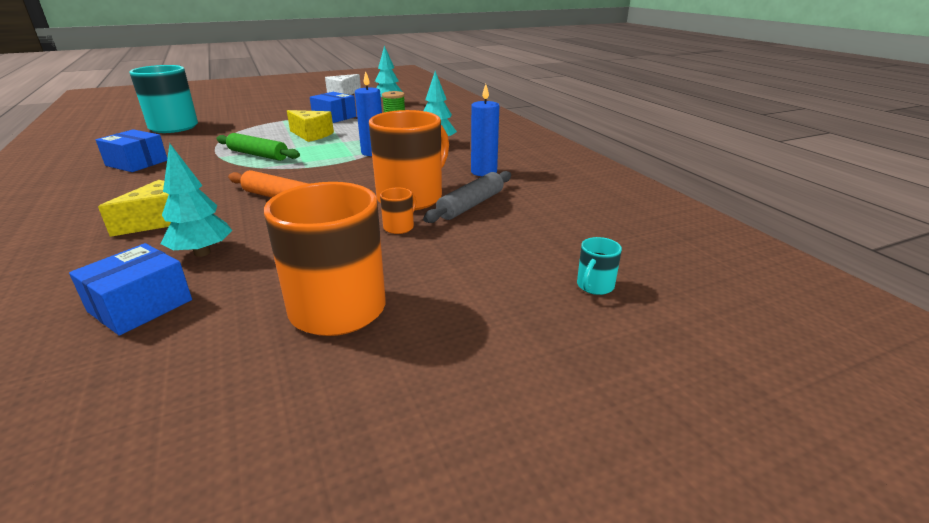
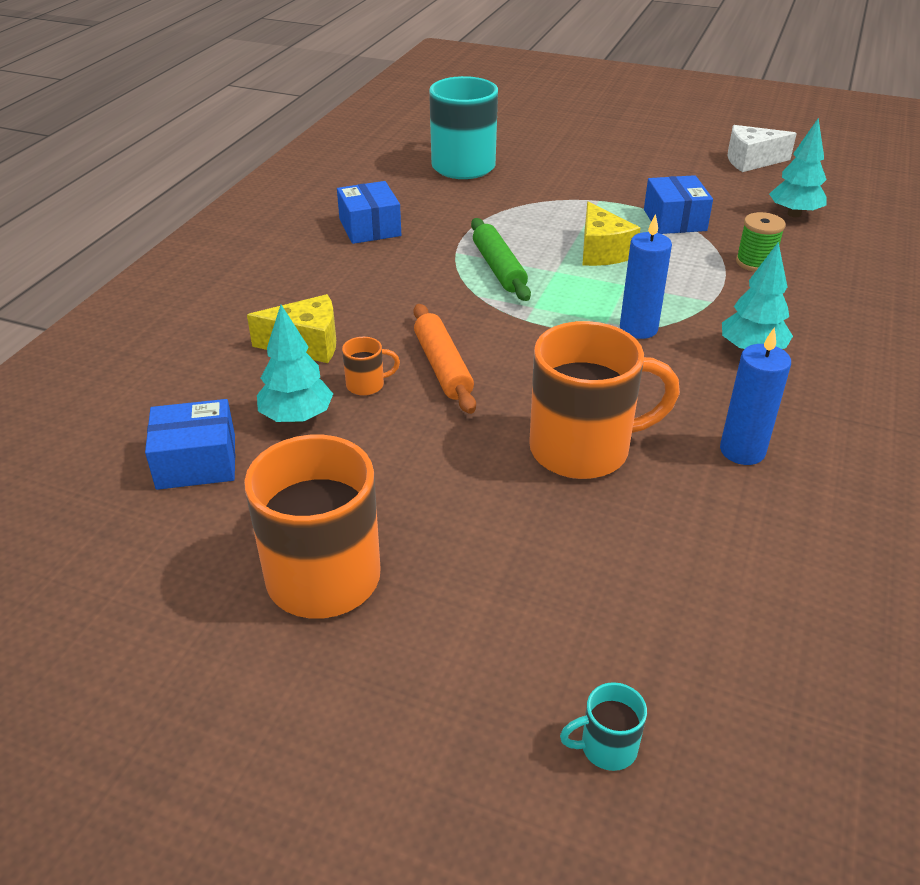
camera: 45 degrees right, 10 degrees up
orange mug [380,188,416,234] -> orange mug moved to [342,337,400,396]
grey rolling pin [423,171,511,223] -> none

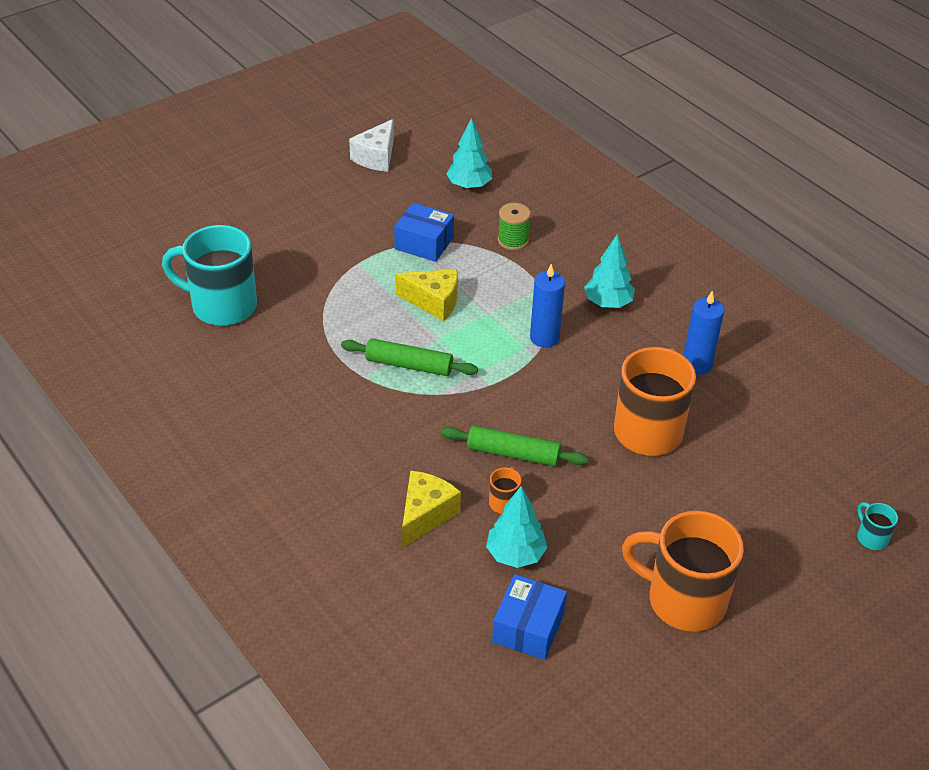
camera: 60 degrees left, 5 degrees up
blue box [337,181,401,244] -> none
orange rolling pin [413,304,476,414] -> green rolling pin [441,426,588,466]
turquoise mug [560,682,647,771] -> turquoise mug turned 135 degrees clockwise [857,502,898,550]

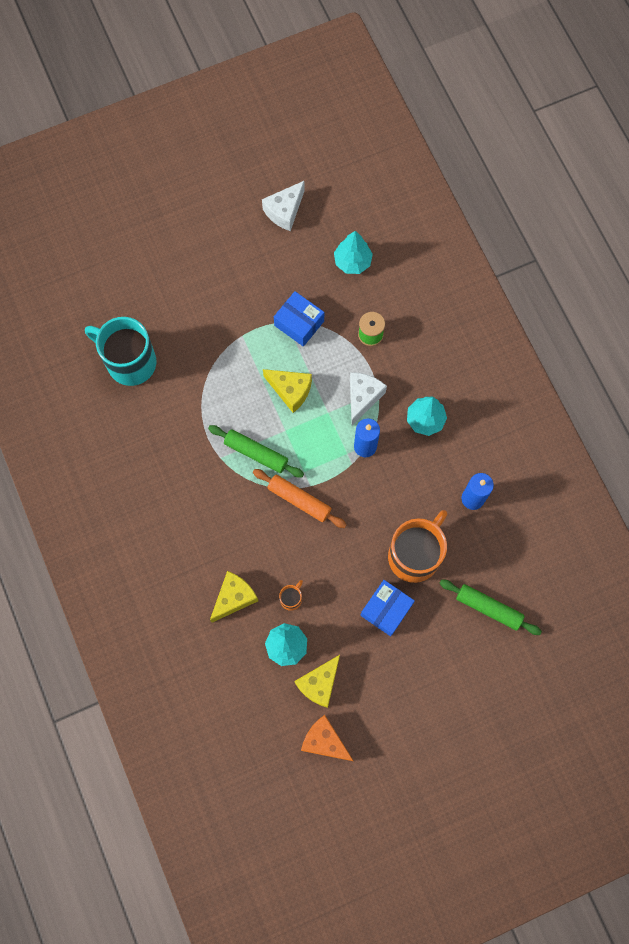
camera: 15 degrees right, 30 degrees up
green rolling pin [441,426,588,466] -> green rolling pin moved to [439,580,542,635]
blue box [492,574,567,660] -> blue box moved to [361,580,415,636]
orange mug [622,511,744,632] -> none
turquoise mug [857,502,898,550] -> none
none -> orange rolling pin [253,469,347,528]
none -> yellow cheese [294,655,340,708]
none -> orange cheese [301,715,353,761]
none -> white cheese [350,372,387,425]

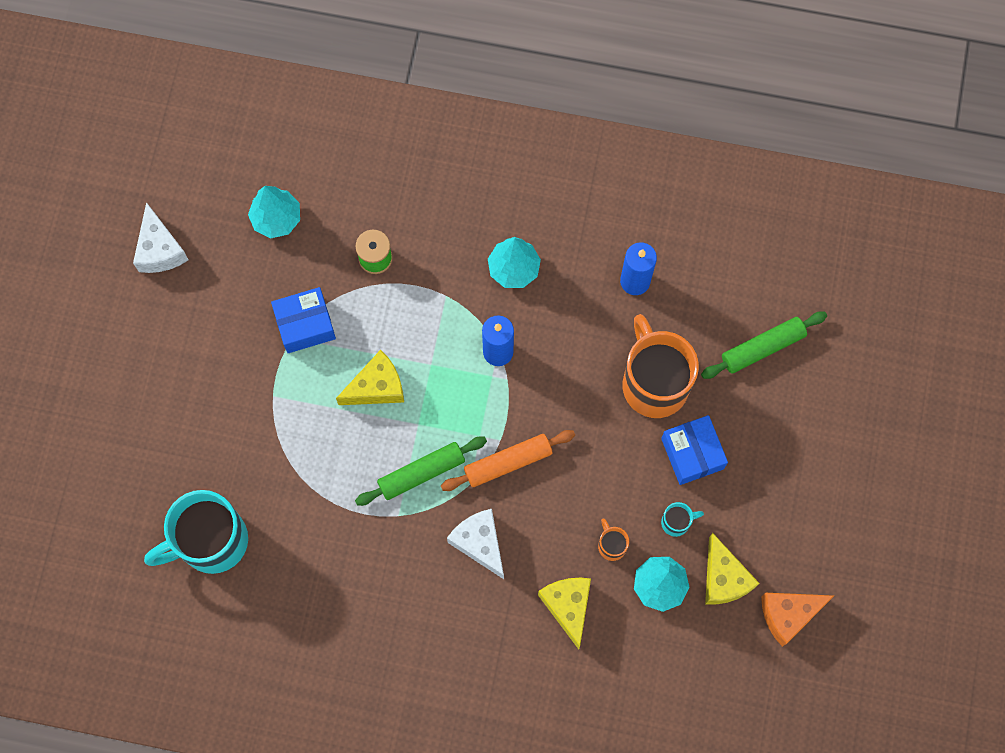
camera: 55 degrees left, 0 degrees up
white cheese [350,372,387,425] -> white cheese moved to [447,509,504,579]
none -> turquoise mug [661,502,704,537]

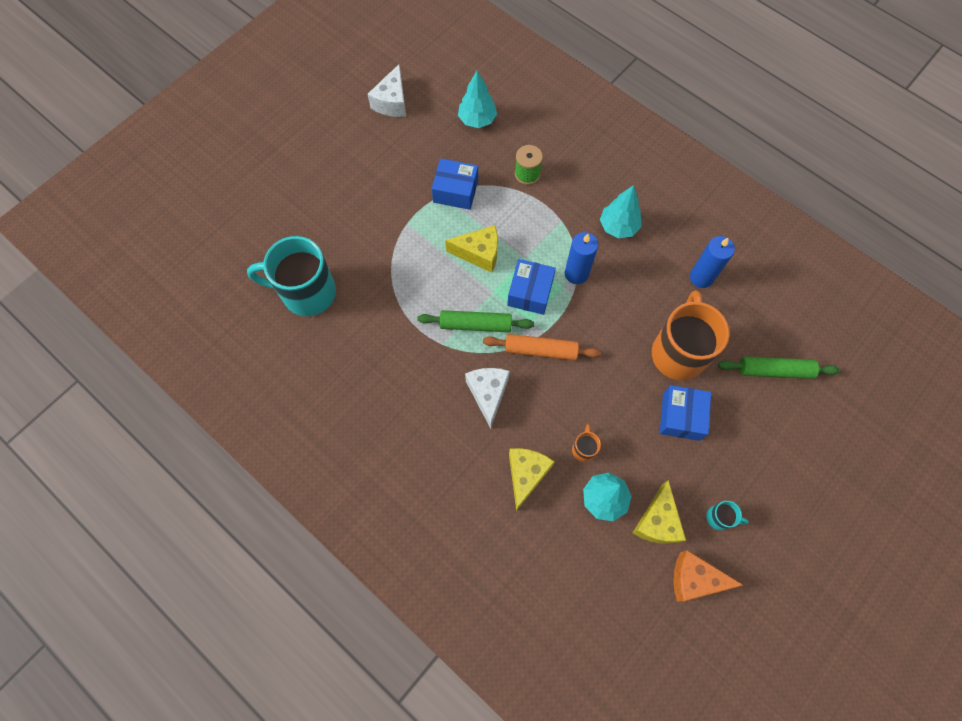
camera: 30 degrees right, 5 degrees down
turquoise mug [661,502,704,537] -> turquoise mug moved to [706,501,749,530]
none -> blue box [507,259,556,315]

